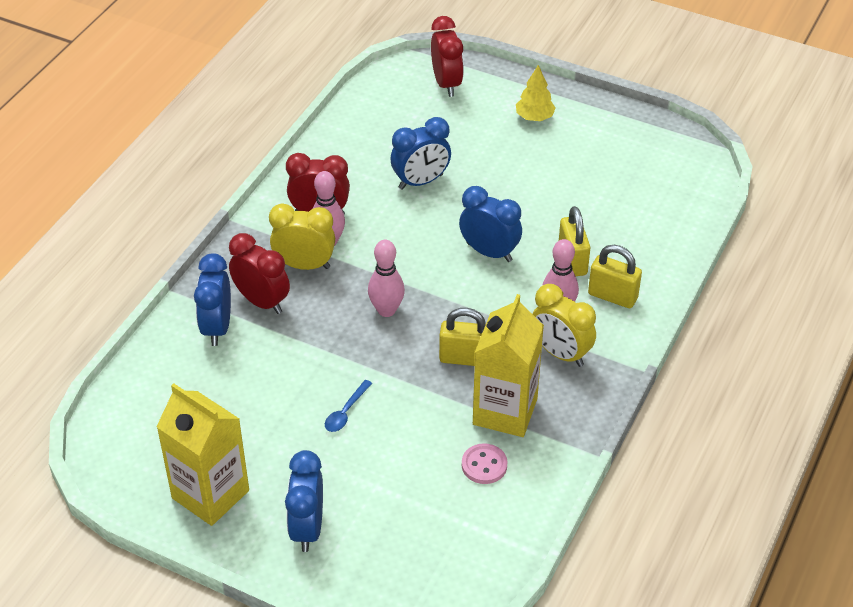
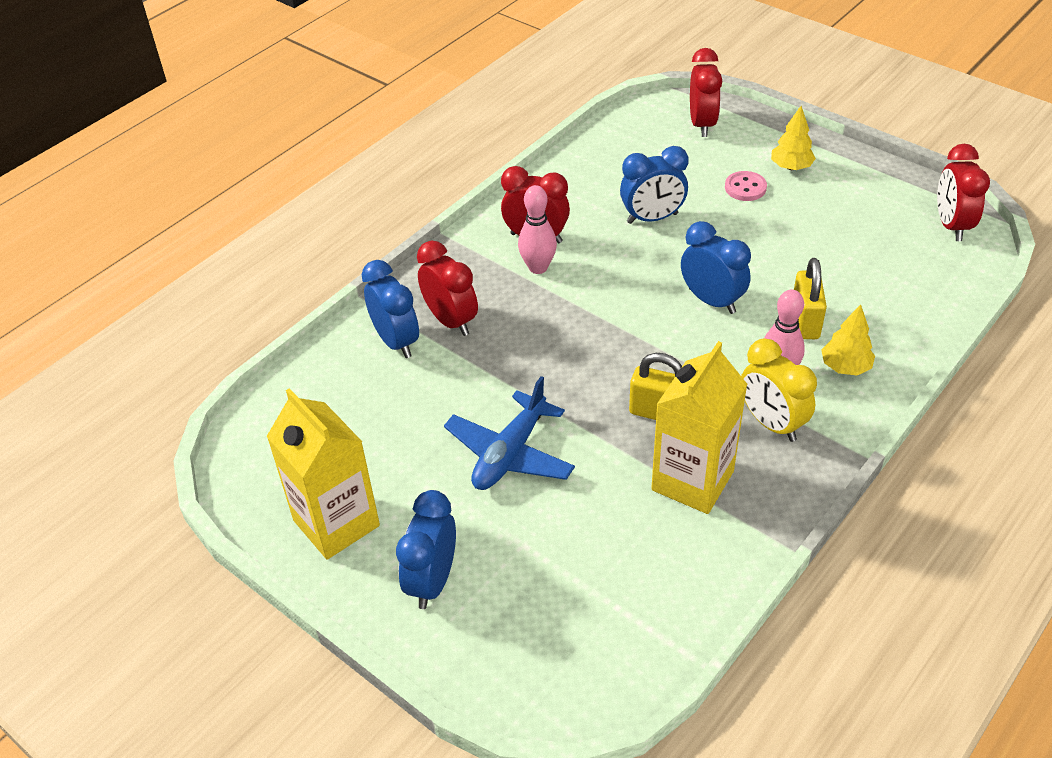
camera: 15 degrees right, 0 degrees up
blue clock [194,253,231,346] -> blue clock turned 135 degrees clockwise [362,260,419,358]
yellow clock [269,203,335,270] -> none
blue spoon [325,380,372,432] -> blue plane [444,376,575,490]
pink bowling pin [368,240,405,317] -> none
pink button [462,443,508,484] -> pink button moved to [725,171,767,201]
yellow padlock [588,245,642,308] -> yellow tree [821,304,875,375]
none -> red clock [937,144,990,241]

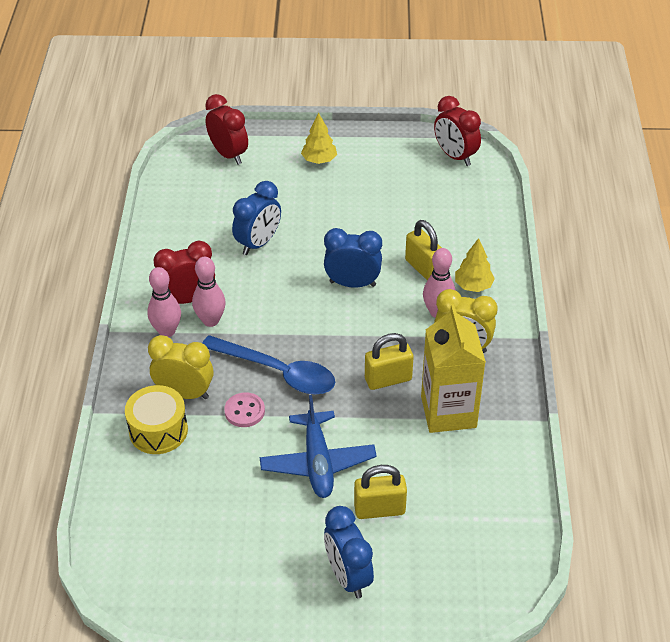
camera: 40 degrees left, 0 degrees up
yellow carton [267,388,380,560] -> none
blue clock [362,260,419,358] -> yellow drum [125,385,188,454]
red clock [417,241,478,336] -> yellow clock [148,335,213,399]
pink button [725,171,767,201] -> pink button moved to [224,392,265,427]
none -> pink bowling pin [147,267,181,337]
none -> blue spoon [202,335,335,394]
none -> yellow padlock [354,465,407,519]

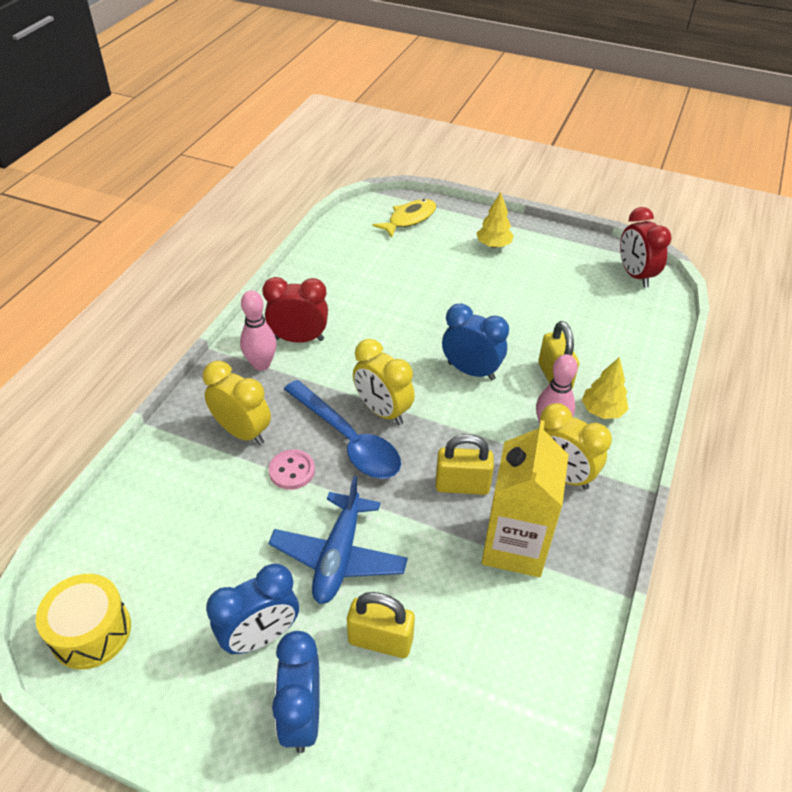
camera: 20 degrees right, 0 degrees up
yellow drum [125,385,188,454] -> yellow drum moved to [36,574,131,670]
pink bowling pin [192,257,226,327] -> none
red clock [205,94,248,165] -> yellow fish [373,199,436,238]
blue clock [232,181,281,255] -> blue clock moved to [206,564,299,654]
none -> yellow clock [353,339,415,425]

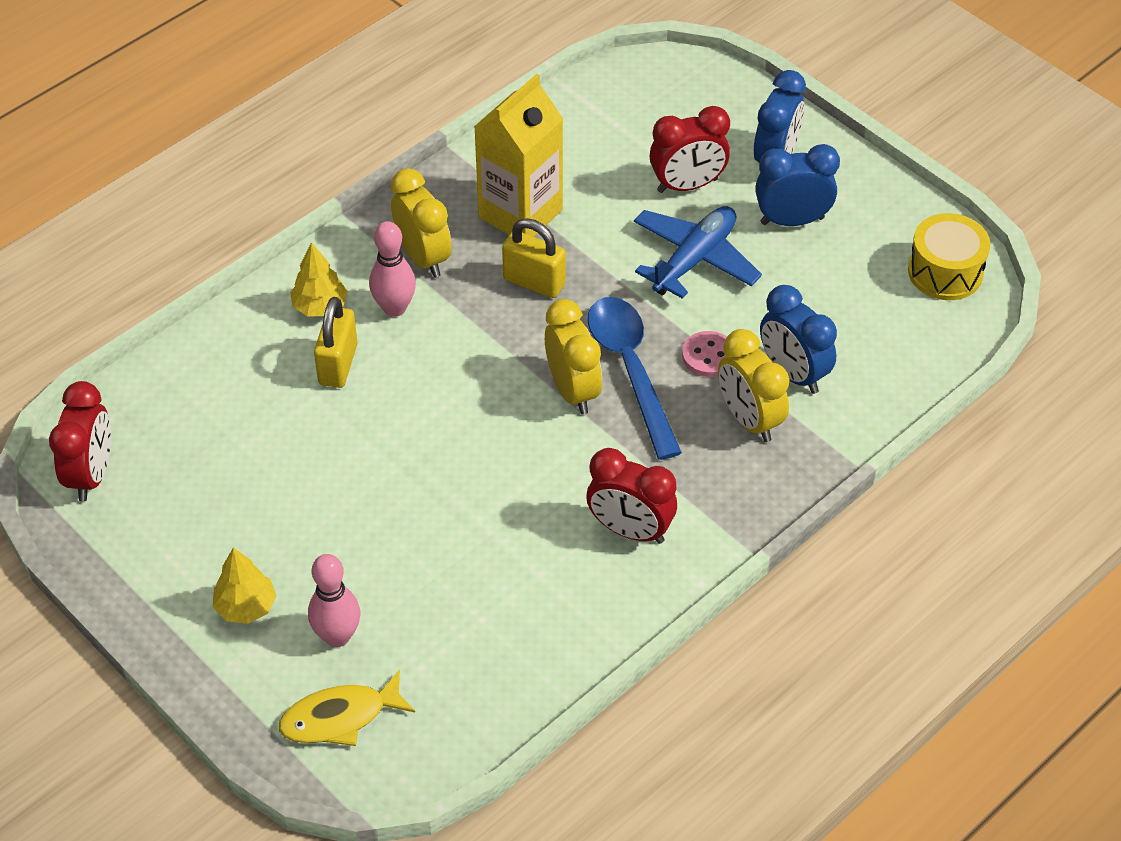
camera: 155 degrees left, 5 degrees up
pink bowling pin [240,291,277,371] -> pink bowling pin moved to [308,554,361,647]
yellow padlock [347,592,415,658] -> red clock [650,106,730,193]
blue clock [442,304,509,380] -> blue clock moved to [760,285,837,394]

